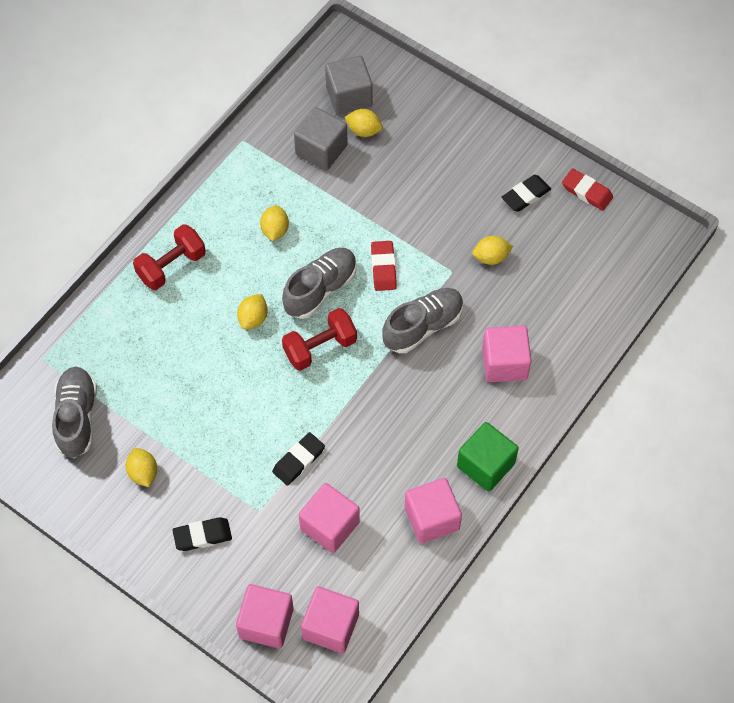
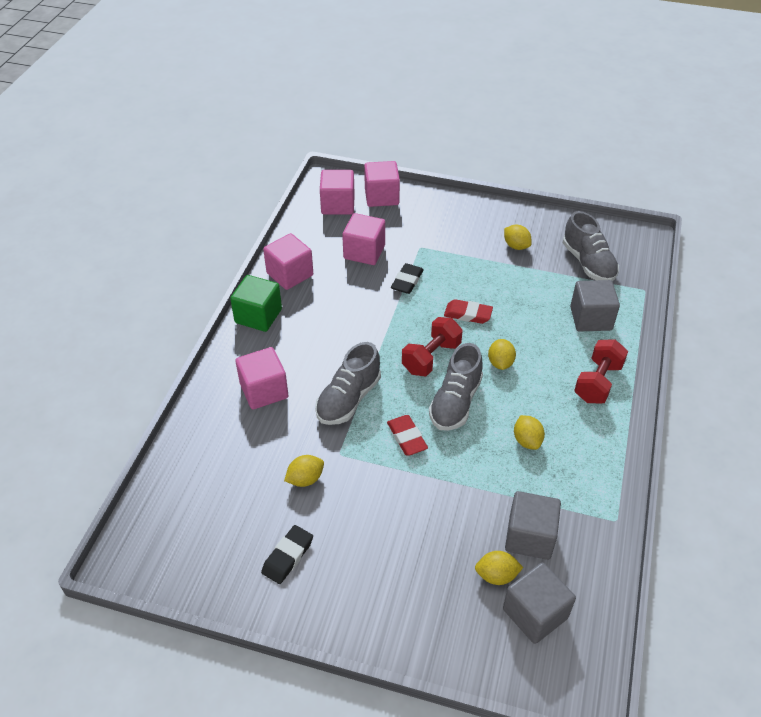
camera: 160 degrees right, 15 degrees down
black eraser [172,517,232,551] -> none
red eraser [562,168,613,211] -> red eraser moved to [444,299,493,324]
none -> grey cube [570,280,620,332]

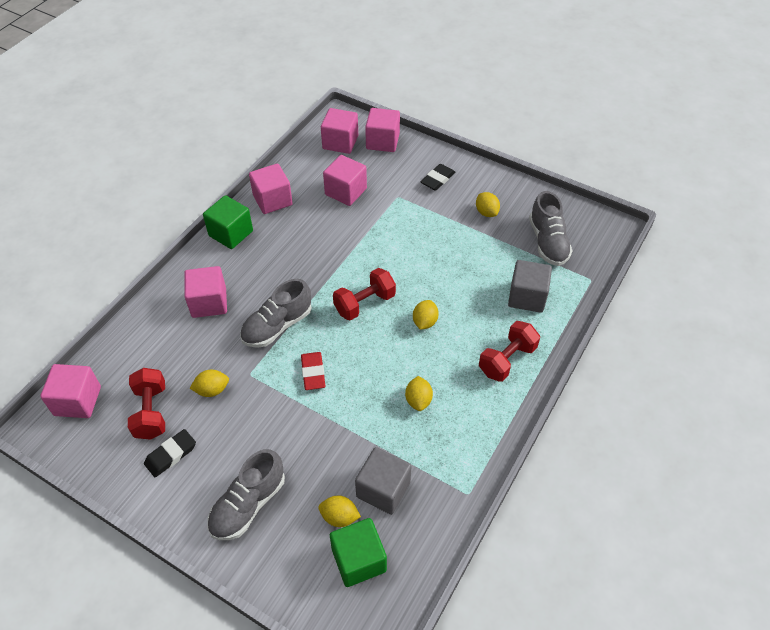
camera: 15 degrees right, 5 degrees up
black eraser [391,263,424,294] -> black eraser moved to [421,164,455,191]
grey shoe [429,343,483,431] -> grey shoe moved to [207,449,285,540]
red eraser [444,299,493,324] -> none
grey cube [503,563,576,644] -> green cube [330,518,387,587]
none -> pink cube [40,364,101,418]
none -> red dumbbell [128,368,165,440]

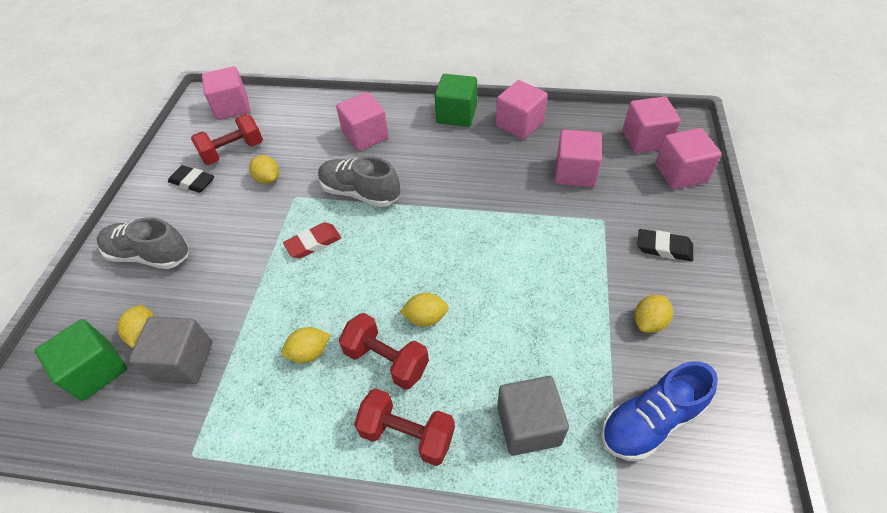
camera: 70 degrees right, 0 degrees up
red dumbbell [333,268,396,321] -> red dumbbell moved to [339,313,429,390]
grey shoe [529,191,572,266] -> blue shoe [601,361,718,461]

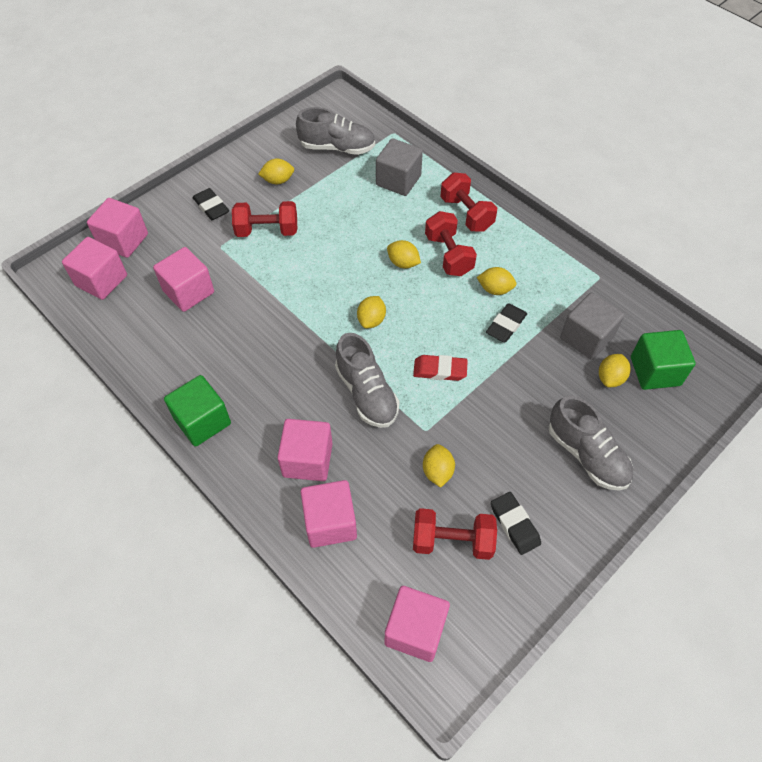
camera: 145 degrees left, 5 degrees up
pink cube [496,80,548,139] -> pink cube moved to [301,480,357,548]
blue shoe [601,361,718,461] -> grey shoe [296,107,375,155]
none -> red dumbbell [232,201,297,237]
none -> yellow lemon [357,296,386,328]
none -> black eraser [486,303,527,342]

